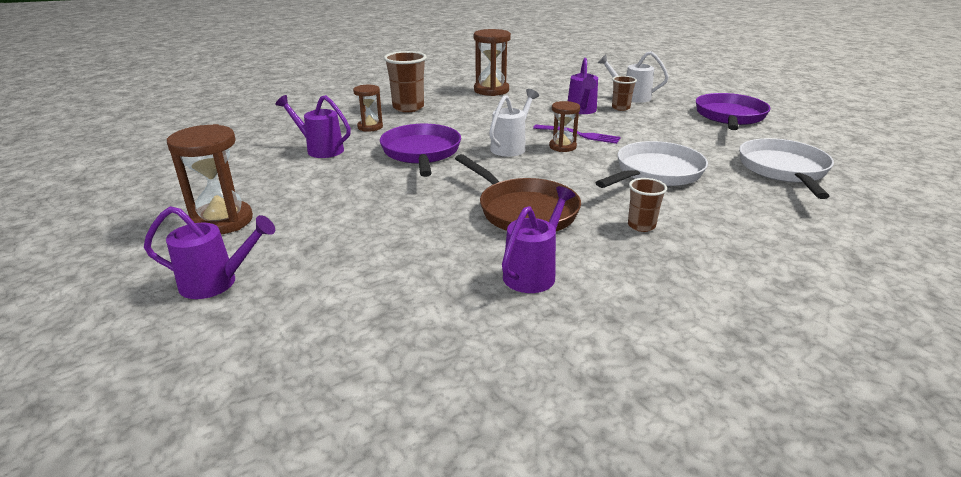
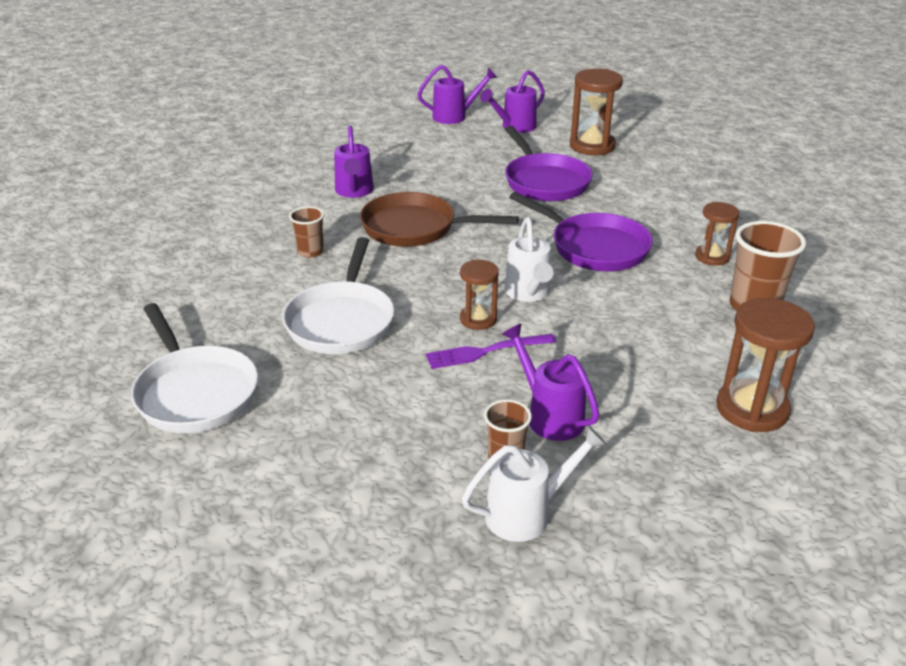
camera: 140 degrees right, 5 degrees up
purple watering can [275,95,351,158] -> purple watering can moved to [417,65,497,124]
purple pan [696,93,770,130] -> purple pan moved to [505,126,593,201]

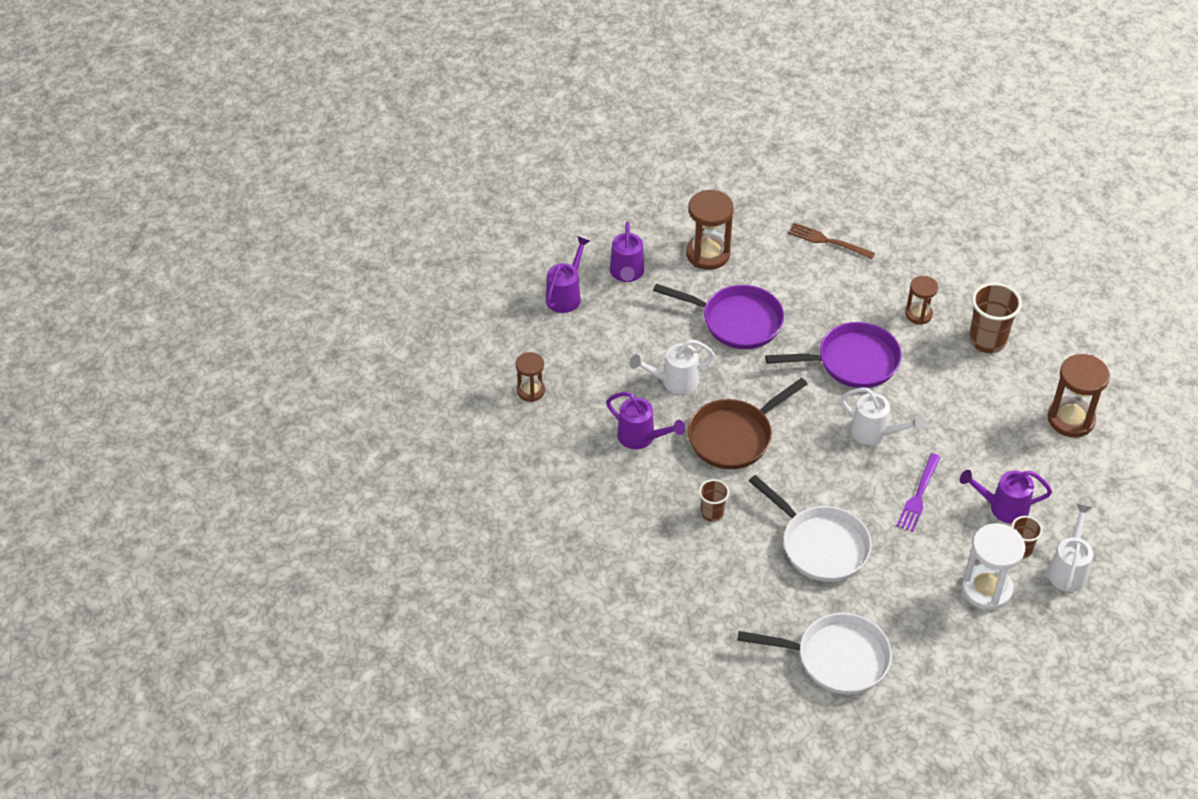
camera: 50 degrees left, 15 degrees up
brown hourglass [460,260,499,330] -> brown hourglass moved to [516,352,545,402]
none -> white watering can [630,339,715,394]
none -> brown fork [788,223,875,259]
none -> white hourglass [962,523,1025,610]

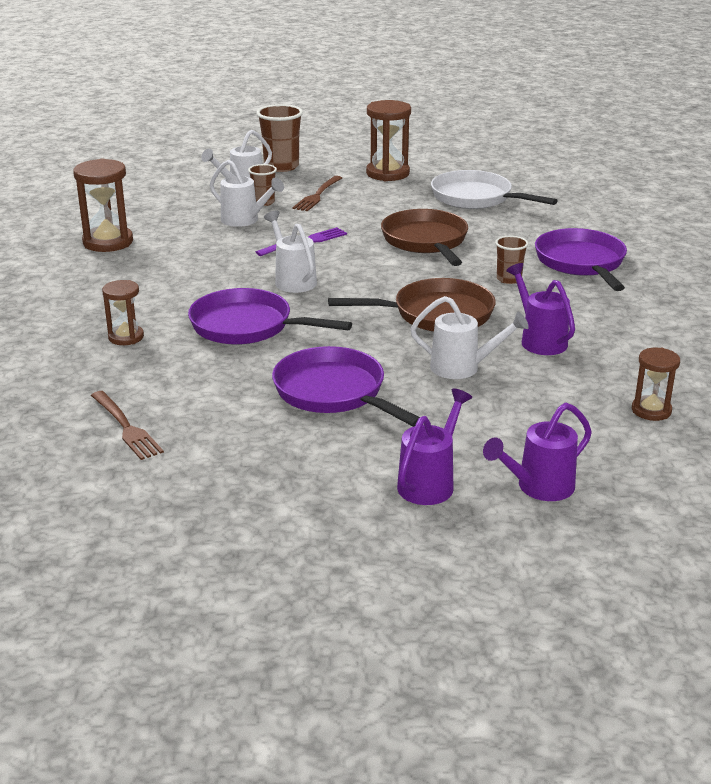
camera: 150 degrees left, 20 degrees down
brown hourglass [686,190,734,270] -> brown hourglass moved to [366,100,411,181]
white pan [749,475,872,582] -> brown pan [381,209,468,266]
purple watering can [960,470,1052,524] -> white watering can [210,160,284,227]
white hourglass [962,523,1025,610] -> brown fork [292,176,342,211]
brown cup [969,282,1022,353] -> brown cup moved to [256,104,303,172]
none -> purple pan [535,228,627,291]

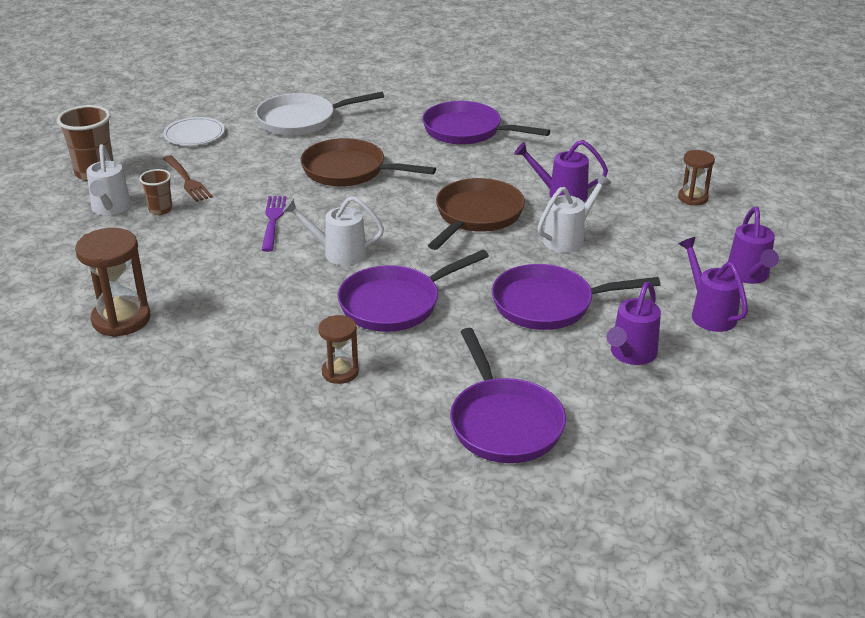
camera: 55 degrees left, 5 degrees up
brown fork [91,391,164,460] -> purple pan [450,328,566,463]
white watering can [210,160,284,227] -> none
brown hourglass [366,100,411,181] -> white plate [163,117,225,146]
brown cup [495,236,528,284] -> none
none -> purple watering can [607,282,661,365]

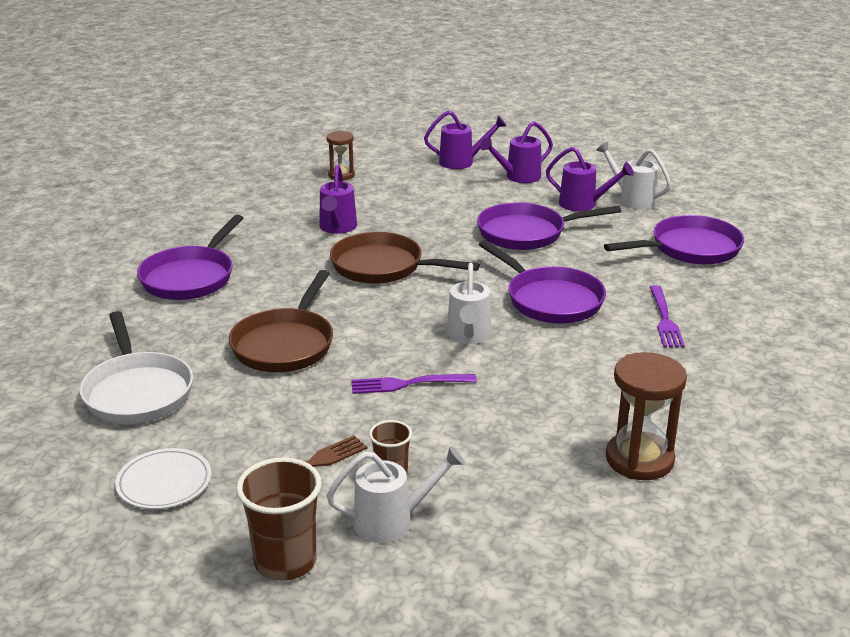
camera: 95 degrees left, 5 degrees down
brown hourglass [318,315,359,384] -> purple fork [650,285,685,347]
purple pan [492,264,661,330] -> purple pan turned 90 degrees clockwise [477,202,621,250]
white watering can [538,174,611,253] -> white watering can moved to [596,142,671,210]

